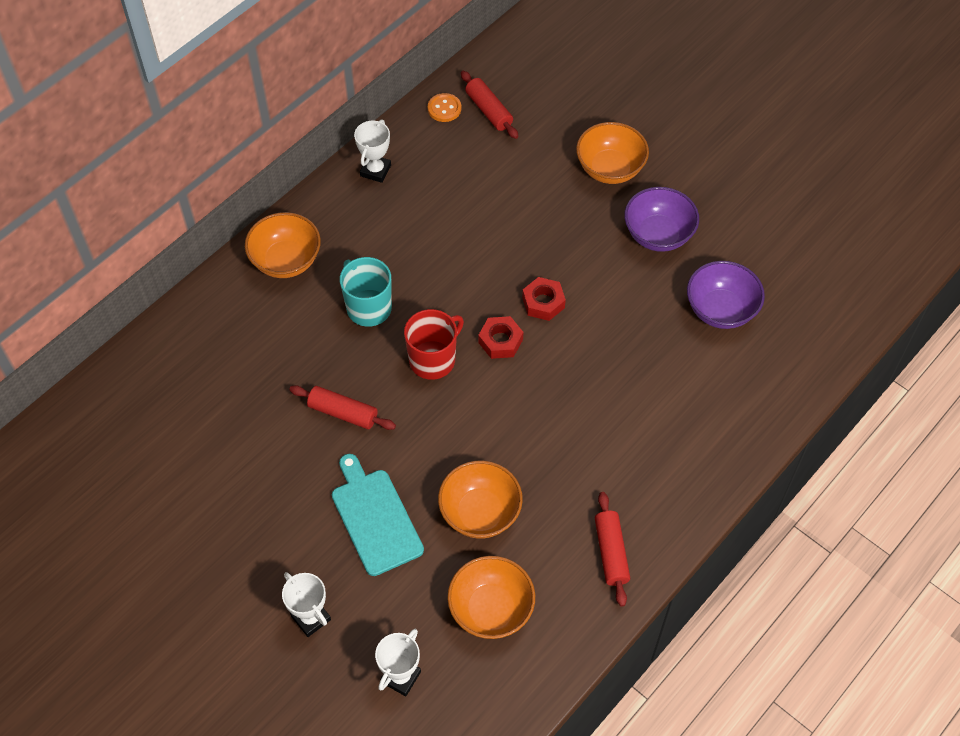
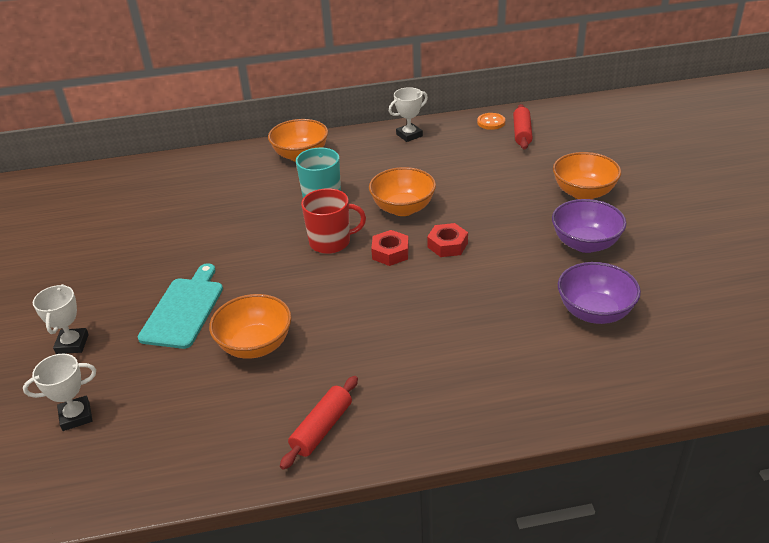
camera: 40 degrees right, 20 degrees down
red rolling pin [289,385,396,430] -> none
orange bowl [447,556,535,639] -> orange bowl moved to [369,167,436,216]

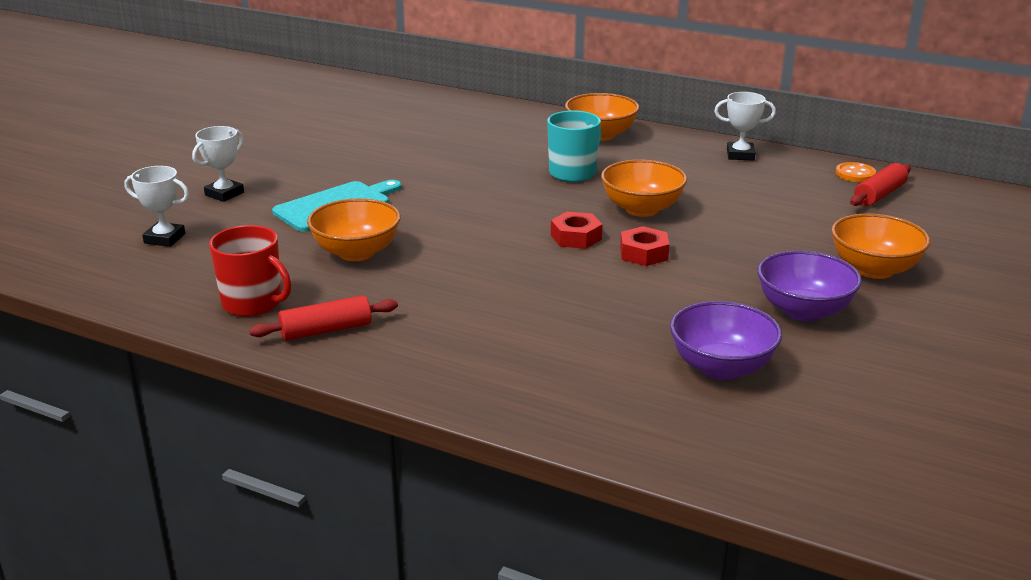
camera: 35 degrees right, 10 degrees down
red mug [301,188,366,254] -> red mug moved to [209,225,291,316]

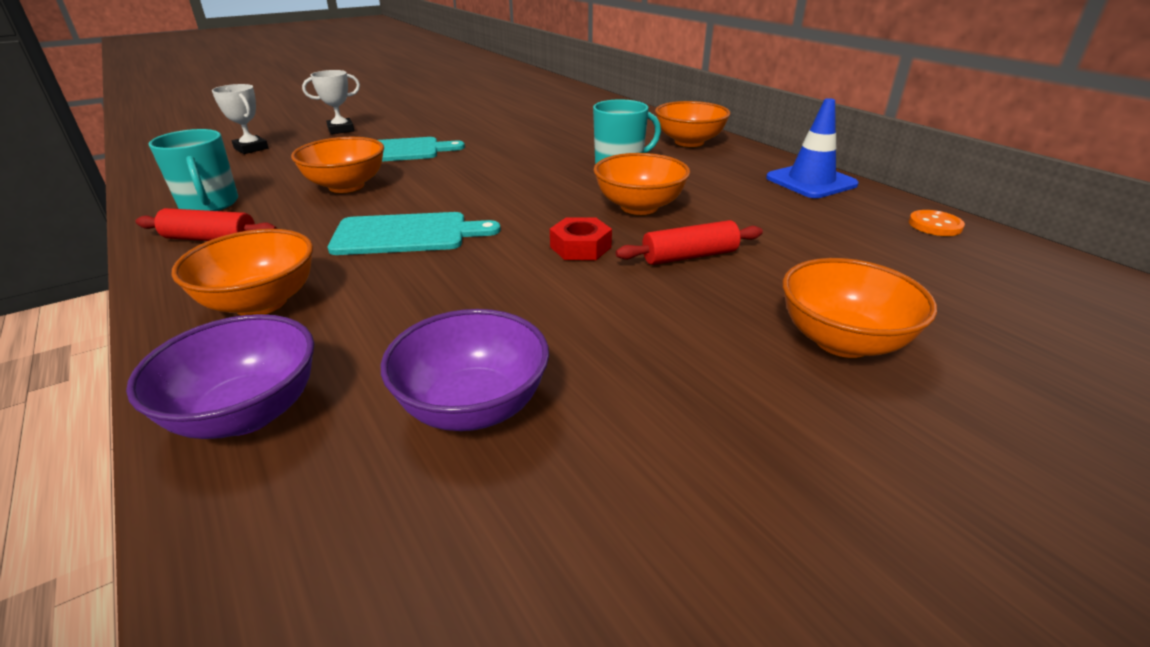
camera: 30 degrees right, 5 degrees up
red mug [209,225,291,316] -> turquoise mug [149,129,238,211]
red nut [551,212,603,249] -> none
white trophy [714,92,776,160] -> blue traffic cone [766,98,859,198]
purple bowl [758,251,862,322] -> purple bowl moved to [126,314,314,439]
red rolling pin [850,163,911,206] -> red rolling pin moved to [616,220,763,265]
none -> orange bowl [171,229,313,316]
none -> turquoise cutting board [328,212,501,255]

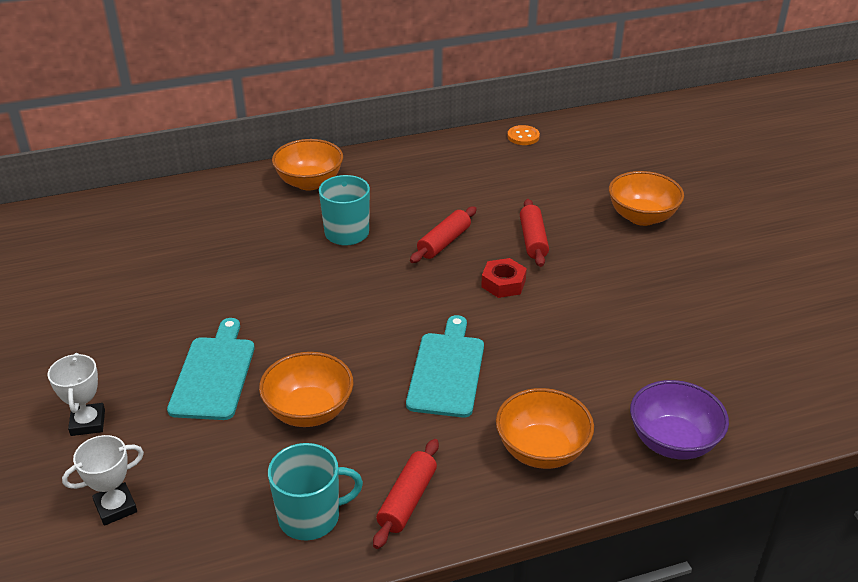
camera: 75 degrees left, 5 degrees up
purple bowl [381,309,549,431] -> none
orange bowl [594,153,690,215] -> red rolling pin [410,206,477,263]
blue traffic cone [766,98,859,198] -> none

